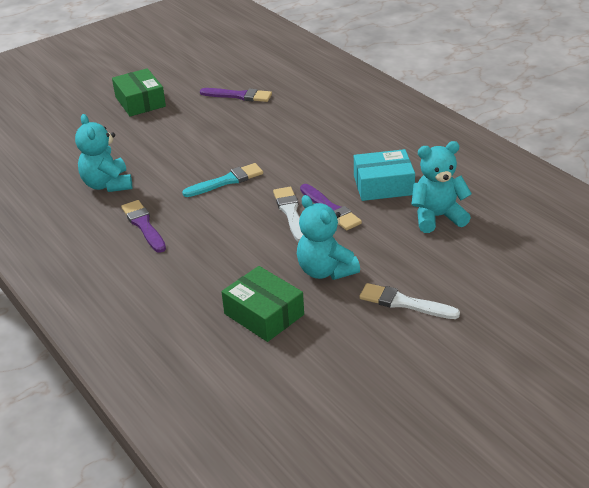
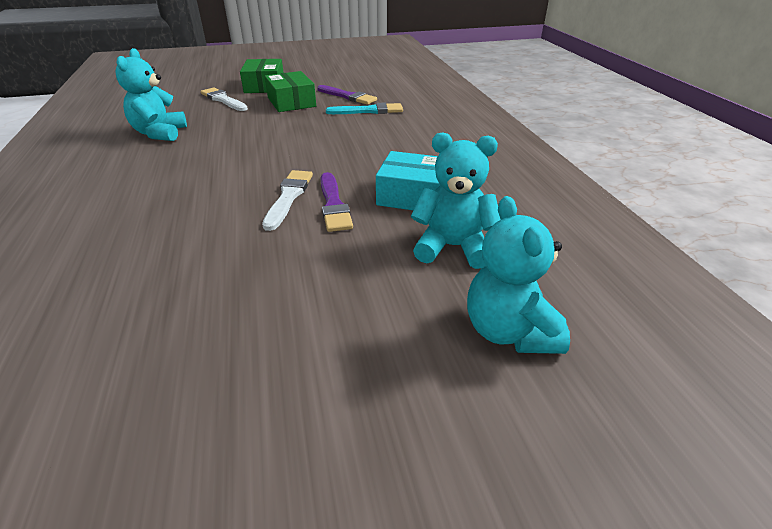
camera: 20 degrees right, 0 degrees up
purple brush [121,200,166,253] -> none
turquoise brush [182,163,263,197] -> turquoise brush moved to [326,103,403,114]
green box [221,266,304,342] -> green box moved to [265,71,316,112]
turquoise teddy bear [297,195,360,280] -> turquoise teddy bear moved to [467,196,570,354]
white brush [359,283,460,319] -> white brush moved to [201,88,248,111]

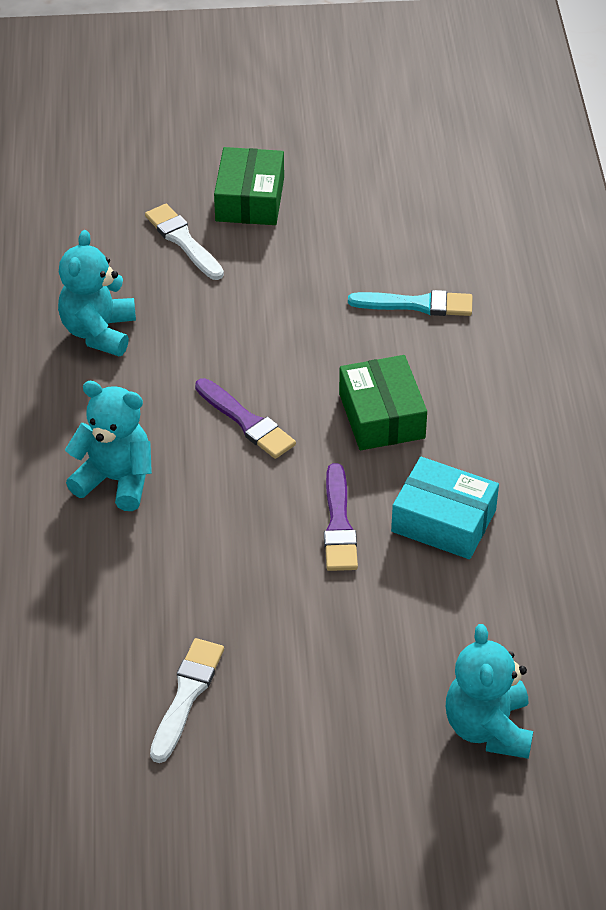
camera: 10 degrees right, 10 degrees up
white brush [262,170,313,231] -> white brush moved to [150,638,224,763]
green box [265,71,316,112] -> green box moved to [339,355,427,450]
purple brush [317,85,377,105] -> purple brush moved to [195,378,296,459]
turquoise teddy bear [411,132,501,269] -> turquoise teddy bear moved to [65,381,152,511]

